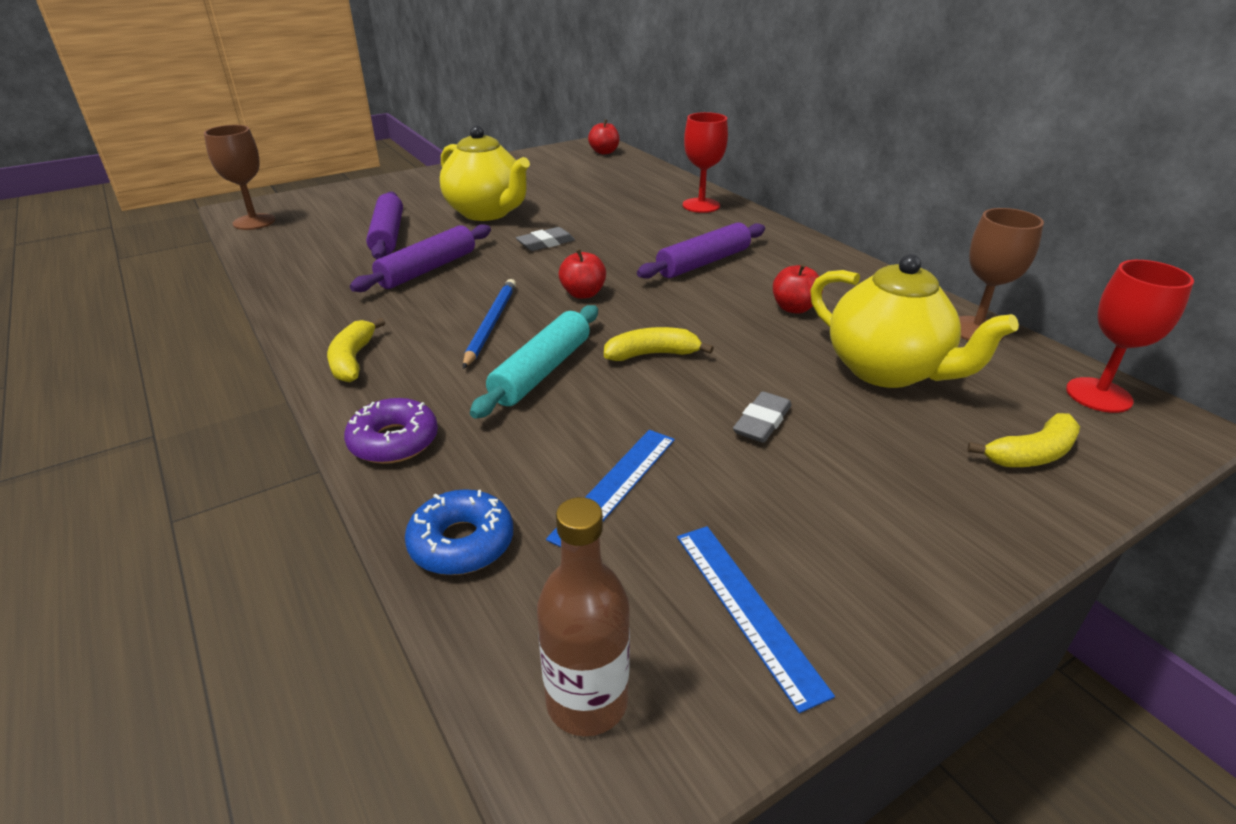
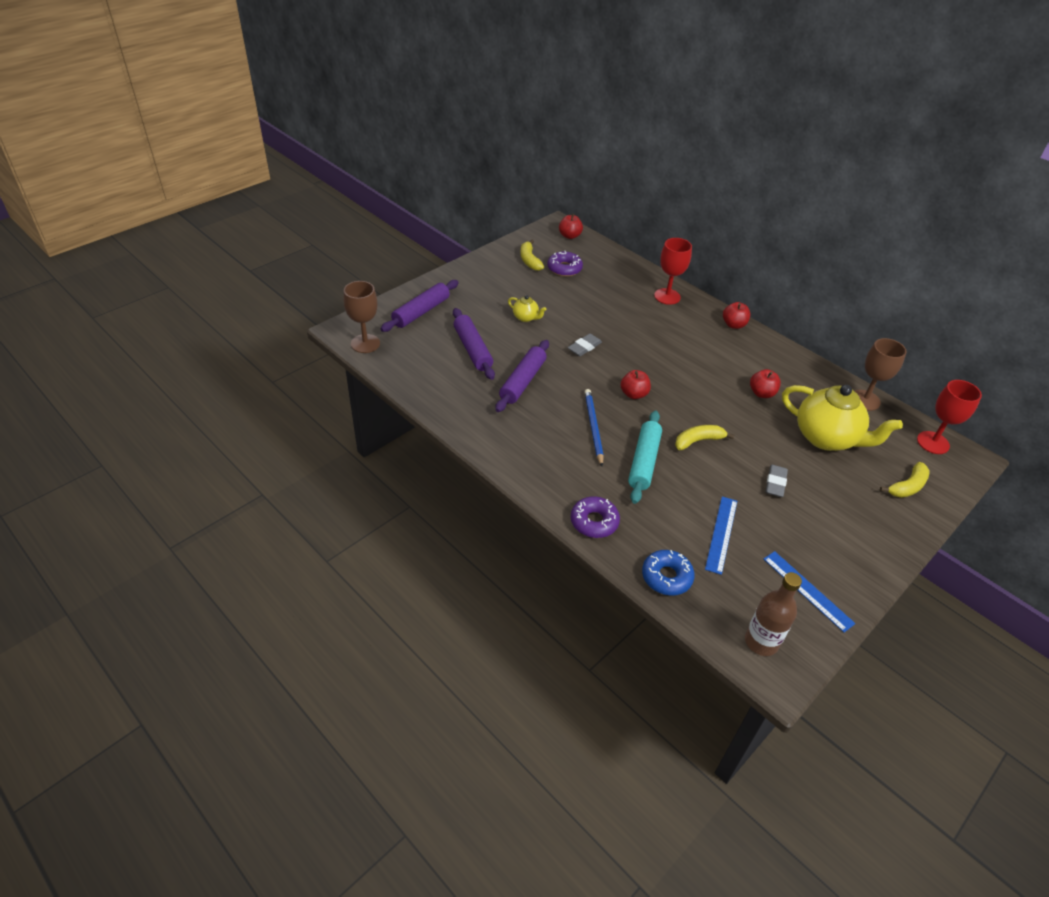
camera: 15 degrees left, 10 degrees up
yellow banana [327,318,385,382] -> yellow banana moved to [520,240,544,271]
yellow teapot [440,125,530,221] -> yellow teapot [508,295,547,322], size x0.44
purple rolling pin [637,222,765,279] -> purple rolling pin moved to [380,280,459,332]
none -> purple donut [547,250,583,277]
none -> red apple [723,302,750,329]

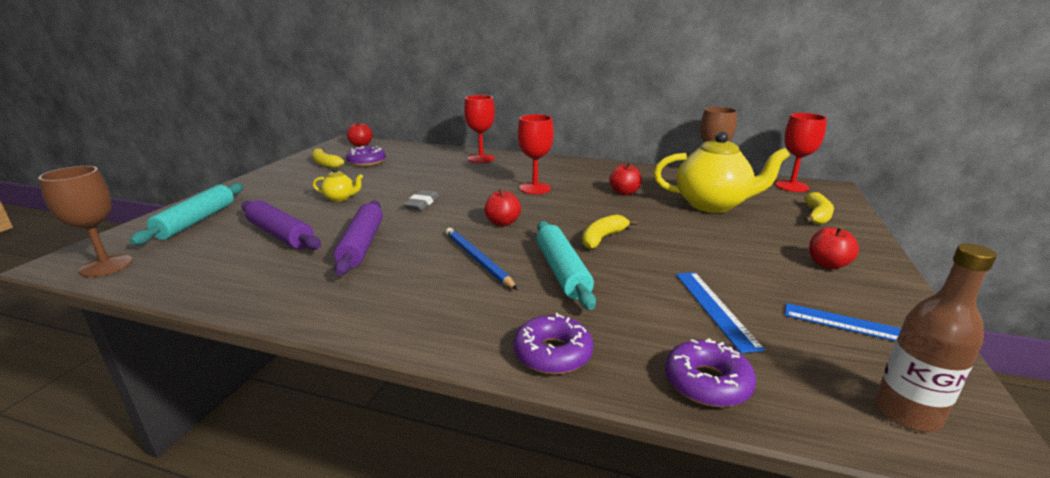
camera: 25 degrees left, 20 degrees down
purple rolling pin [380,280,459,332] -> turquoise rolling pin [129,183,243,245]
blue donut [642,550,695,596] -> purple donut [665,338,756,407]
red apple [723,302,750,329] -> red apple moved to [809,226,859,269]
grey eraser [765,465,788,497] -> none
none -> red goblet [518,114,554,194]

